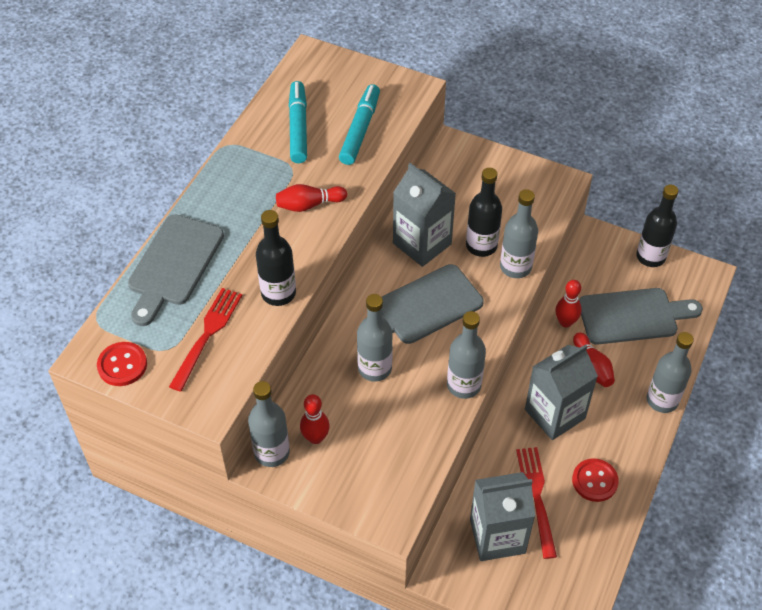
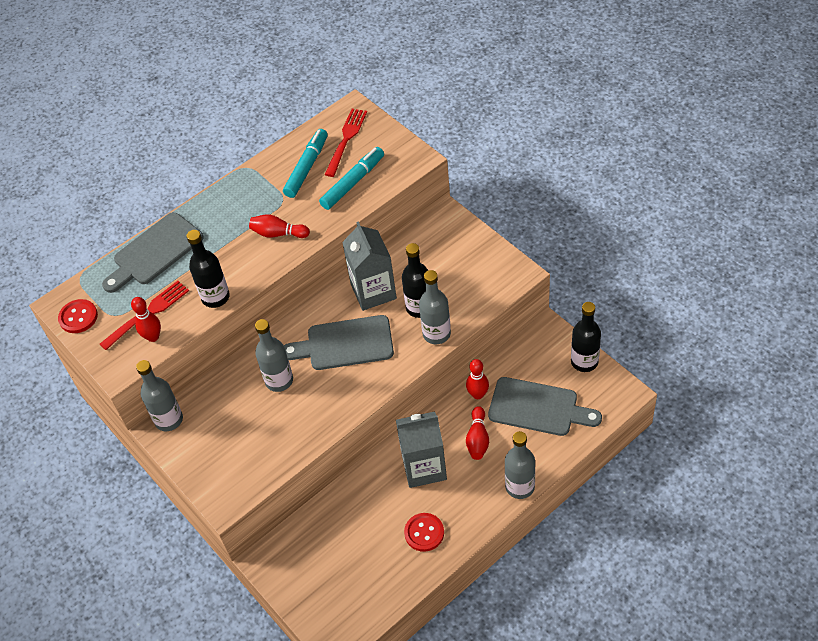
camera: 30 degrees right, 0 degrees up
red bowling pin [300,394,330,444] -> red bowling pin moved to [131,297,161,342]
grey bottle [447,311,486,399] -> none
grey carton [470,472,535,561] -> none
red fork [516,447,557,559] -> red fork moved to [325,109,367,177]

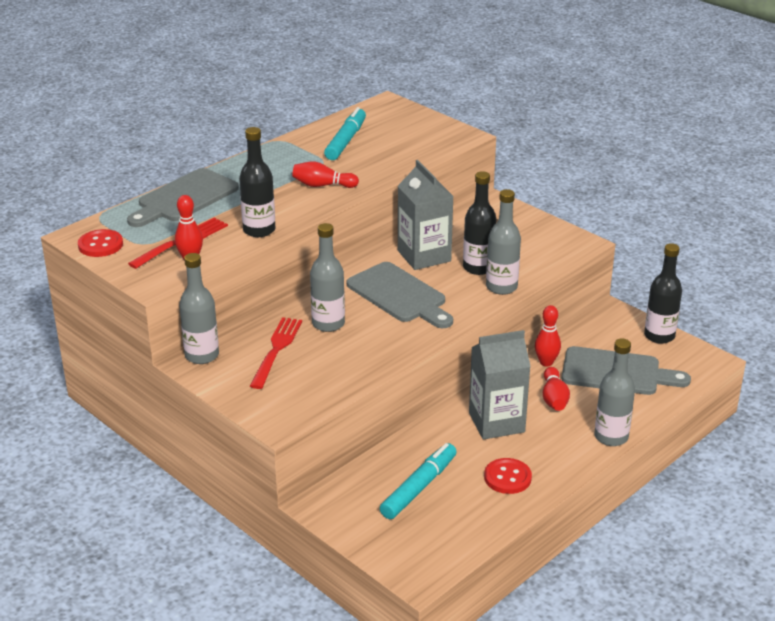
camera: 10 degrees left, 20 degrees down
grey cutting board [284,315,394,370] -> grey cutting board turned 120 degrees counterclockwise [347,262,453,328]
turquoise marker [319,147,384,210] -> turquoise marker moved to [380,443,457,519]
red fork [325,109,367,177] -> red fork moved to [250,317,302,389]

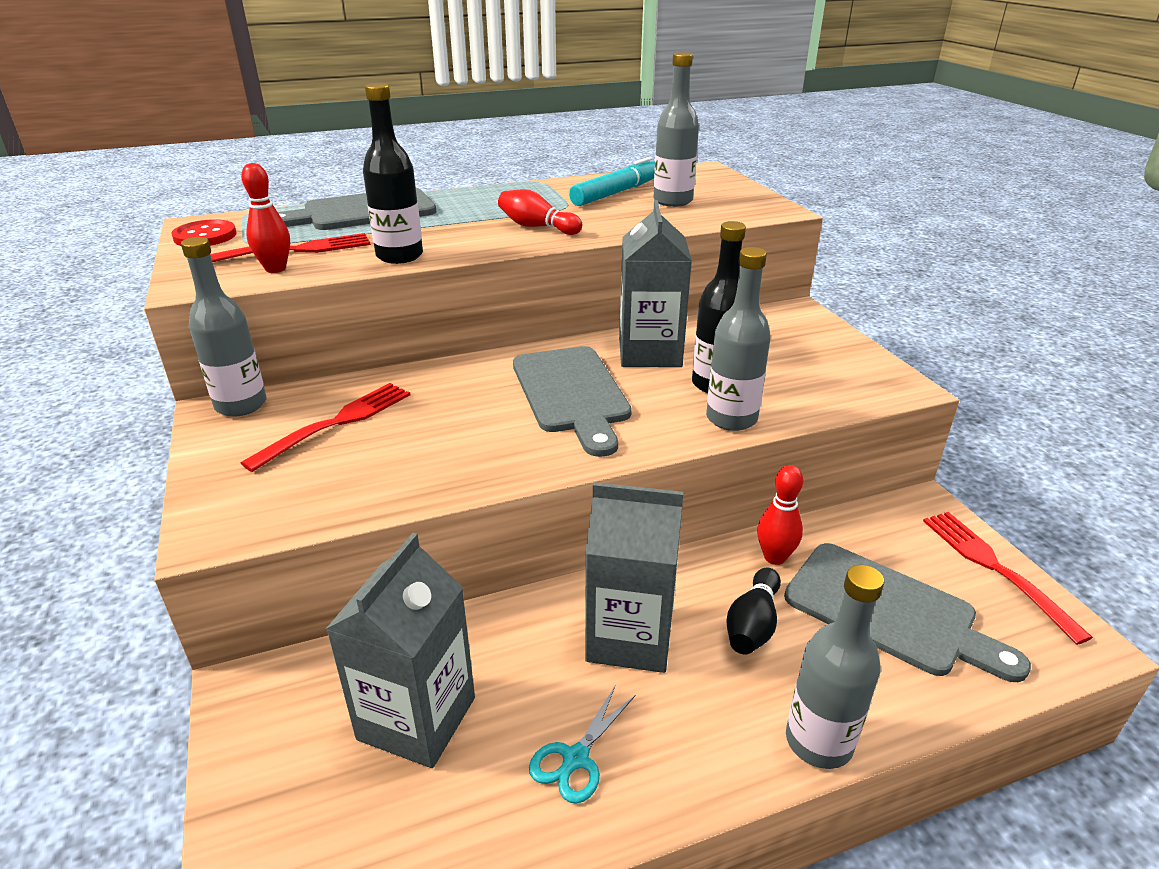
camera: 25 degrees right, 0 degrees up
grey bottle [310,223,345,332] -> grey bottle moved to [653,52,699,207]
turquoise marker [380,443,457,519] -> grey carton [326,533,475,768]
red button [484,458,532,494] -> turquoise scissors [529,686,636,804]
red bowling pin [543,367,570,411] -> black bowling pin [726,568,781,655]
black bottle [644,243,682,344] -> red fork [923,512,1093,645]

